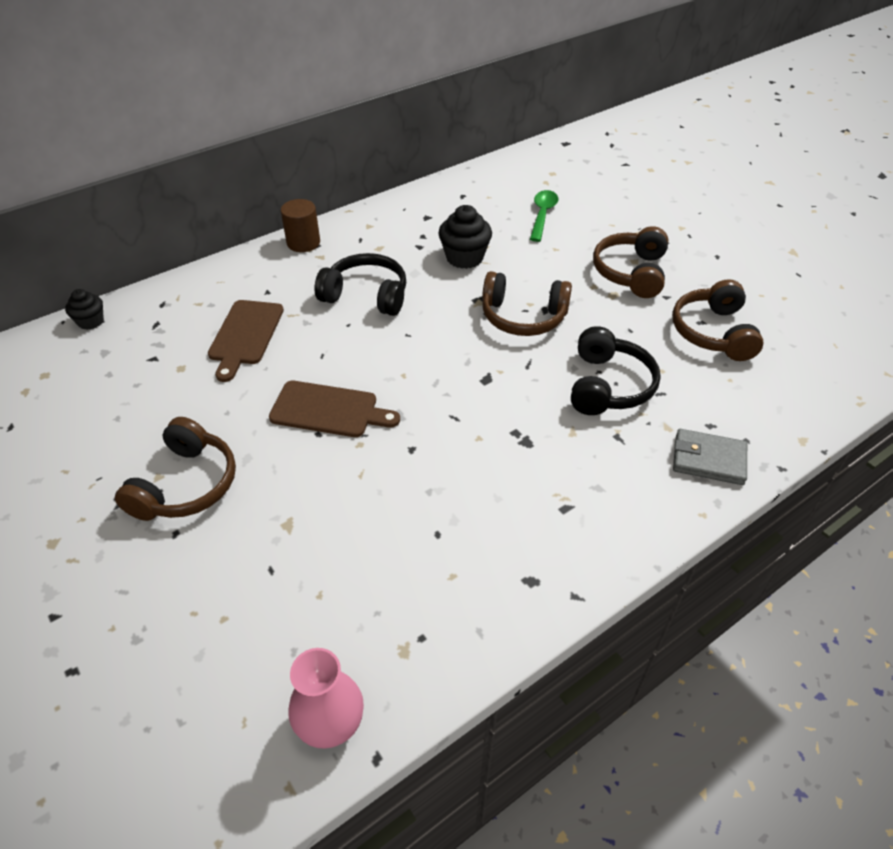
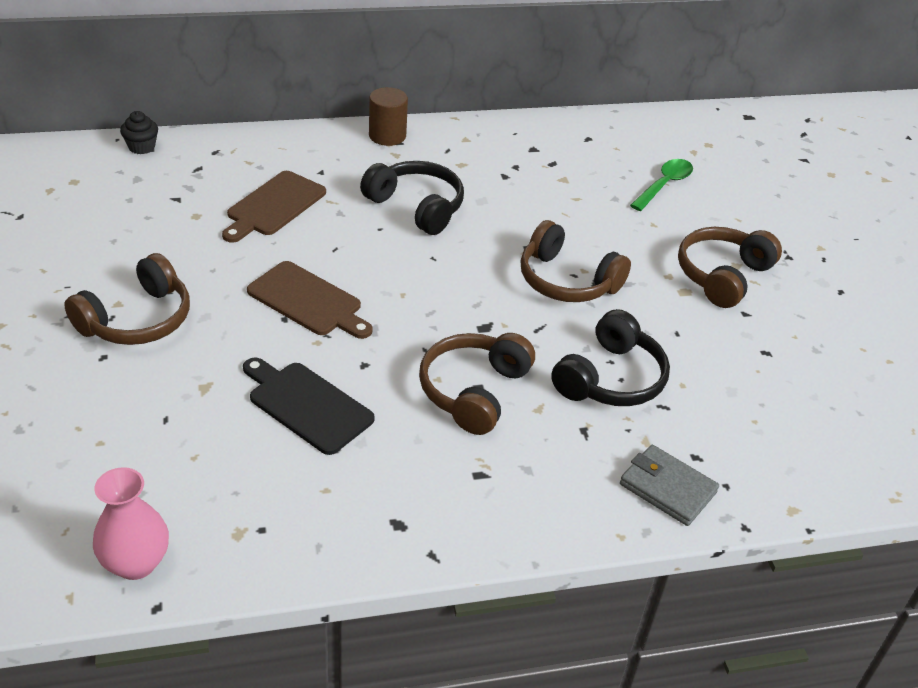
camera: 20 degrees right, 5 degrees down
black cupcake [438,205,492,269] -> none
brown headphones [672,279,764,361] -> brown headphones moved to [419,333,535,435]
none -> black cutting board [243,357,375,455]

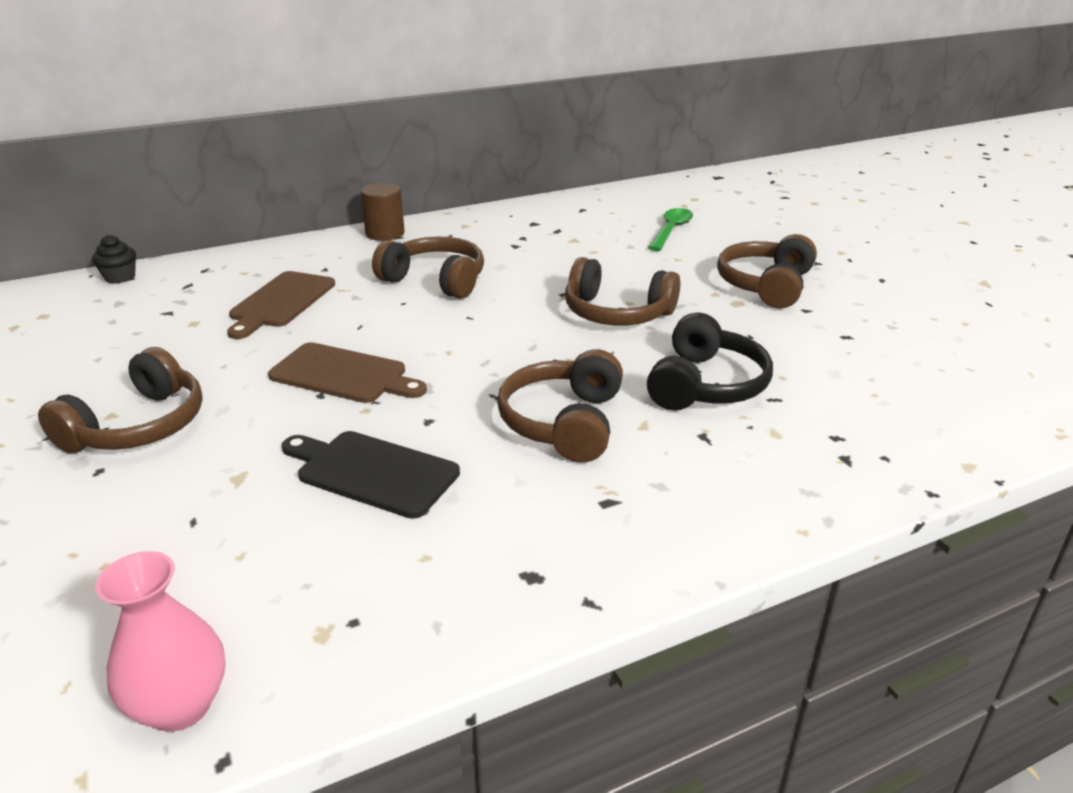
camera: 10 degrees left, 10 degrees down
black headphones [360,161,464,235] -> brown headphones [372,237,484,299]
grey wallet [620,445,719,526] -> none

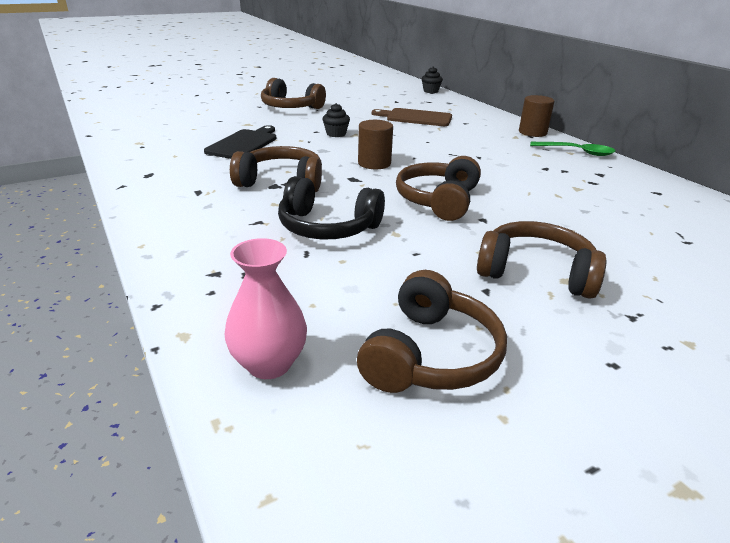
camera: 85 degrees right, 0 degrees up
pink vase [95,551,225,732] -> pink vase moved to [224,238,307,379]
brown cutting board [268,342,427,403] -> black cupcake [322,103,350,137]
brown headphones [372,237,484,299] -> brown headphones moved to [357,270,507,393]
green spoon [648,208,693,251] -> green spoon moved to [530,142,616,156]
none -> brown cylinder [358,120,393,169]

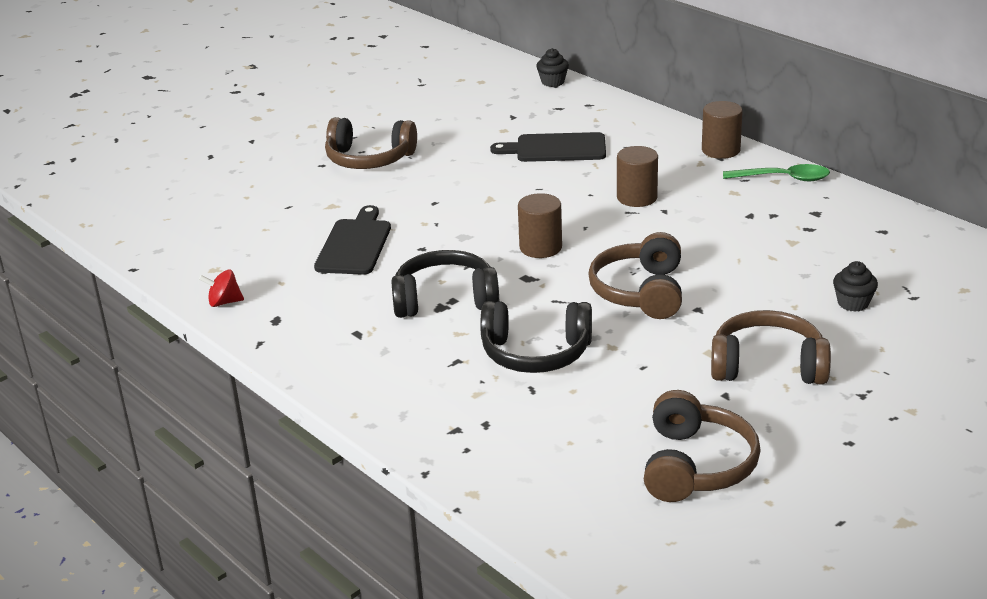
camera: 10 degrees left, 0 degrees up
pink vase [224,238,307,379] -> none
brown headphones [230,146,322,192] -> black headphones [391,250,499,318]
black cupcake [322,103,350,137] -> black cupcake moved to [833,261,878,312]
brown cutting board [372,108,452,126] -> black cutting board [490,132,606,162]
none -> red spinning top [199,270,244,307]
none -> brown cylinder [617,146,658,207]

